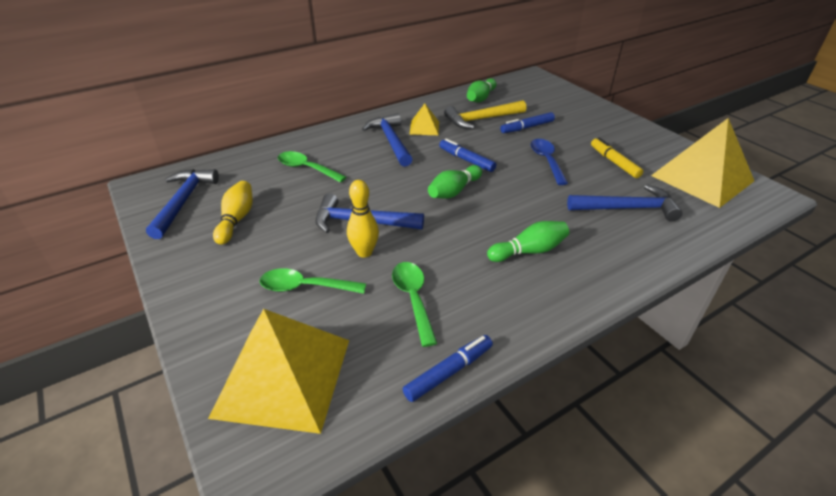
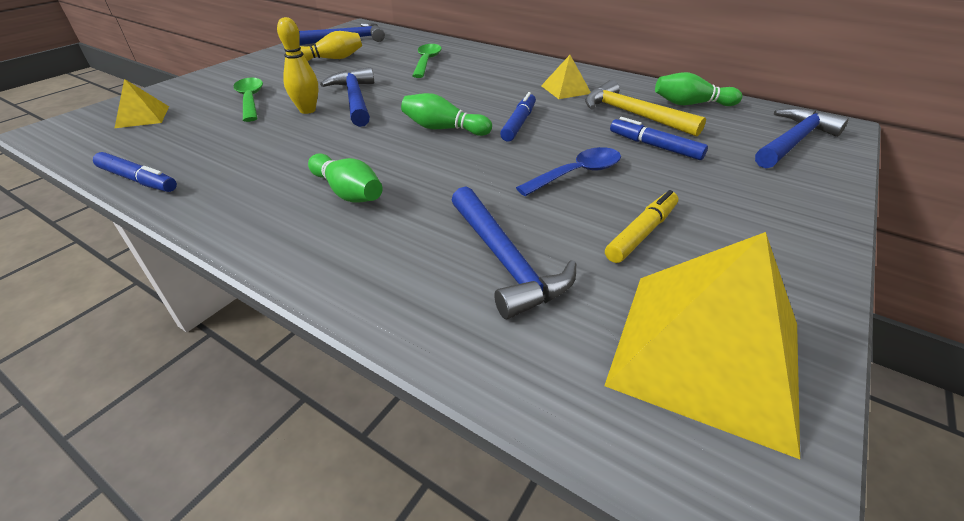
camera: 65 degrees right, 0 degrees up
yellow pyramid [208,309,349,434] -> yellow pyramid [115,79,169,128], size x0.47
blue hammer [362,113,413,167] -> blue hammer moved to [755,108,849,169]
green spoon [392,262,437,347] -> none

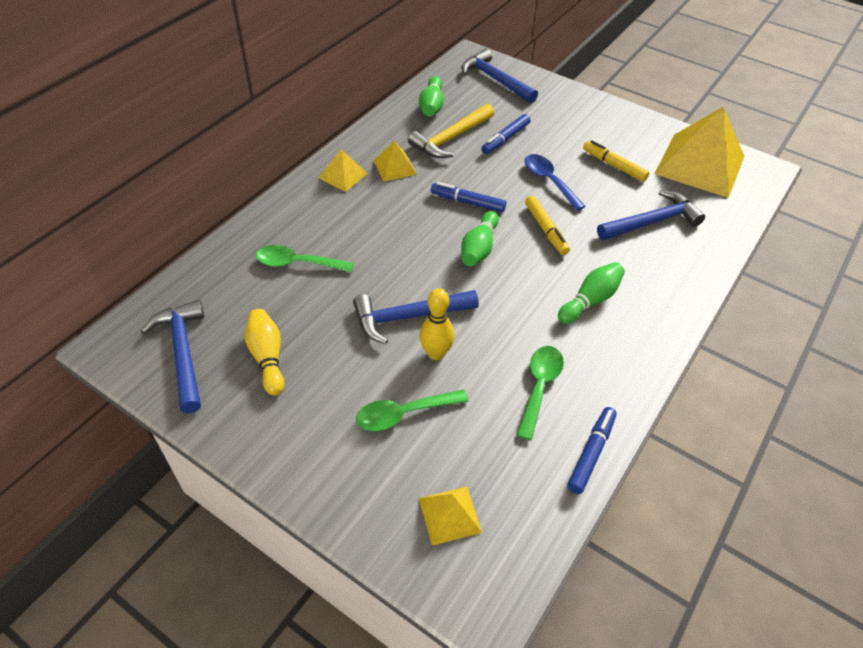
camera: 90 degrees left, 10 degrees up
none -> yellow pyramid [319,149,368,192]
none -> green spoon [517,346,564,440]
none -> yellow marker [525,196,570,255]

